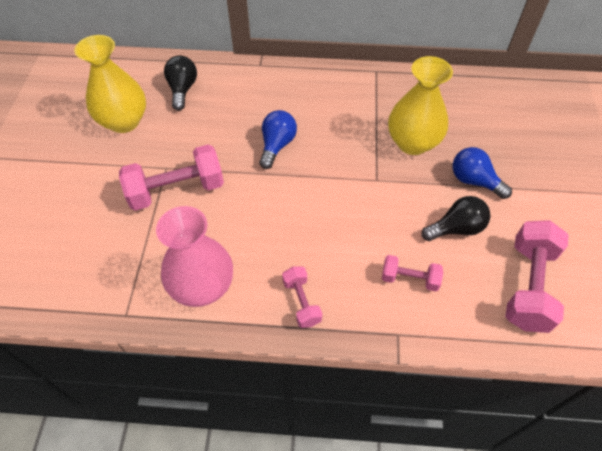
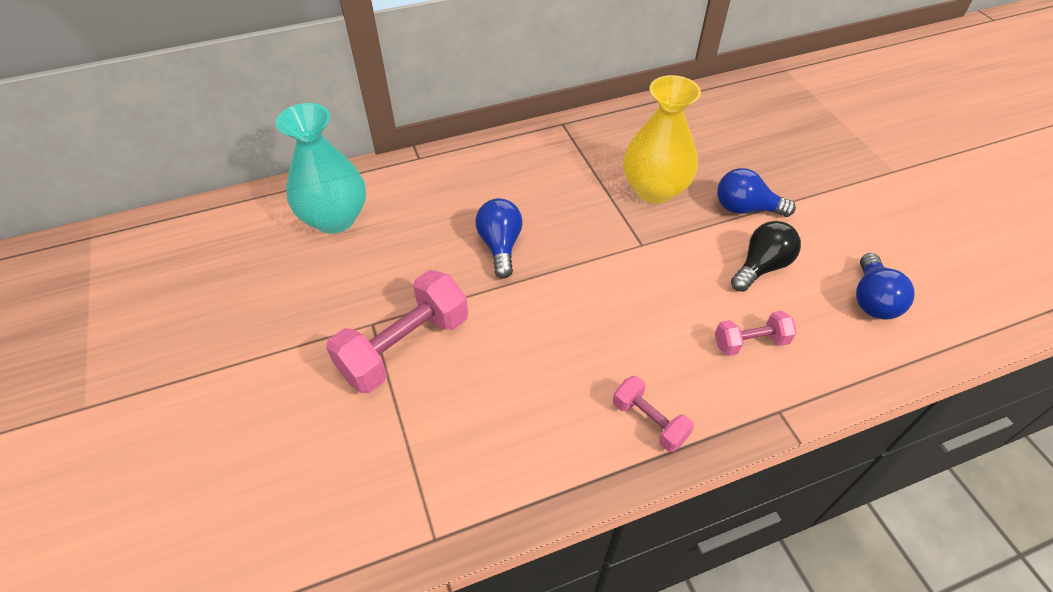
camera: 25 degrees left, 5 degrees down
yellow vase [74,35,146,133] -> none
pink vase [156,206,233,307] -> none
black light bulb [164,55,197,111] -> turquoise vase [276,103,366,234]
pink dumbbell [505,220,569,333] -> blue light bulb [856,253,915,320]

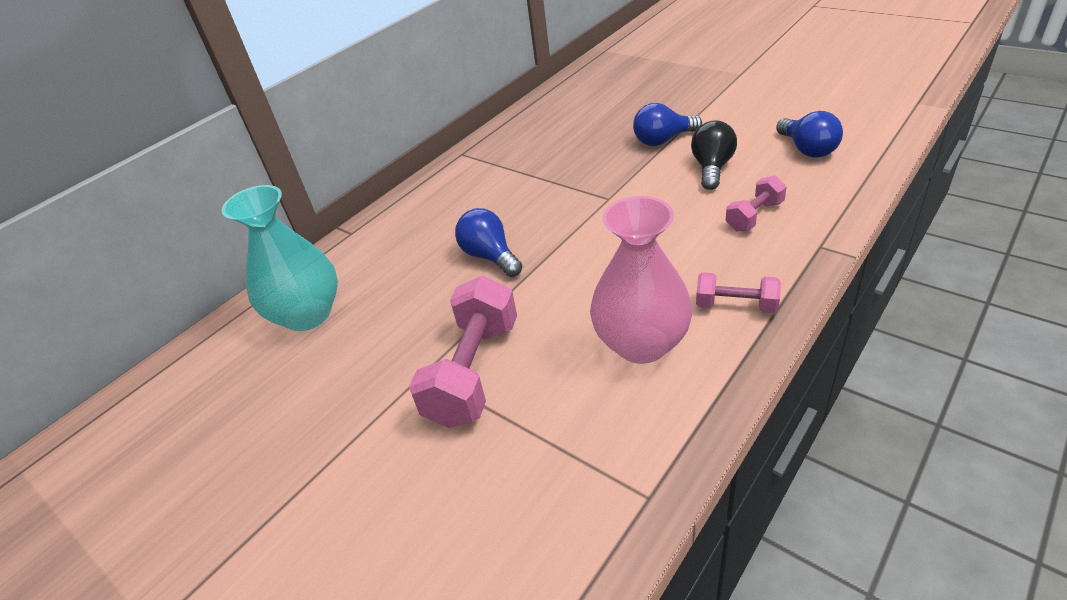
camera: 25 degrees left, 10 degrees down
yellow vase [623,75,701,204] -> none
none -> pink vase [590,196,692,364]

